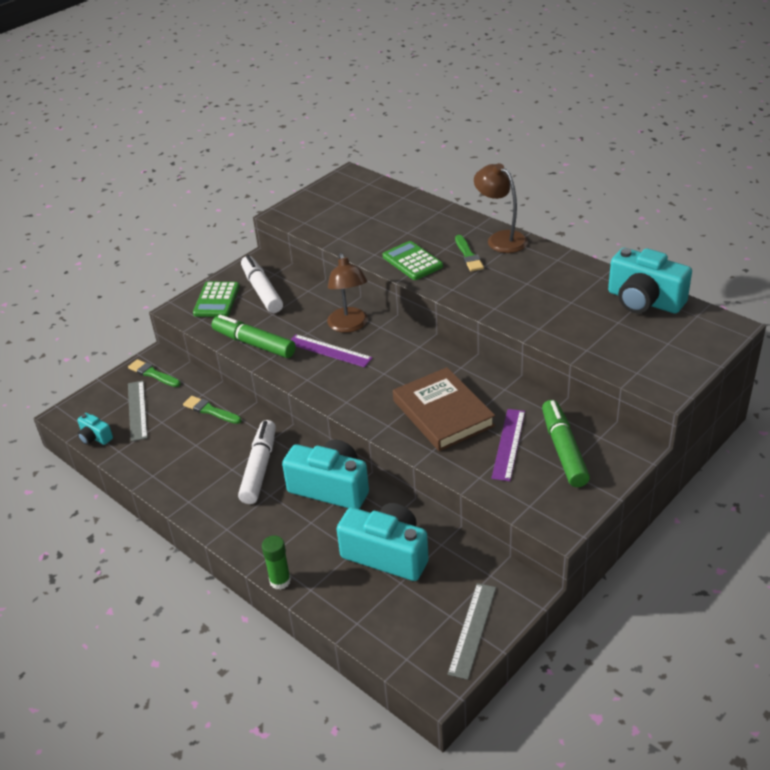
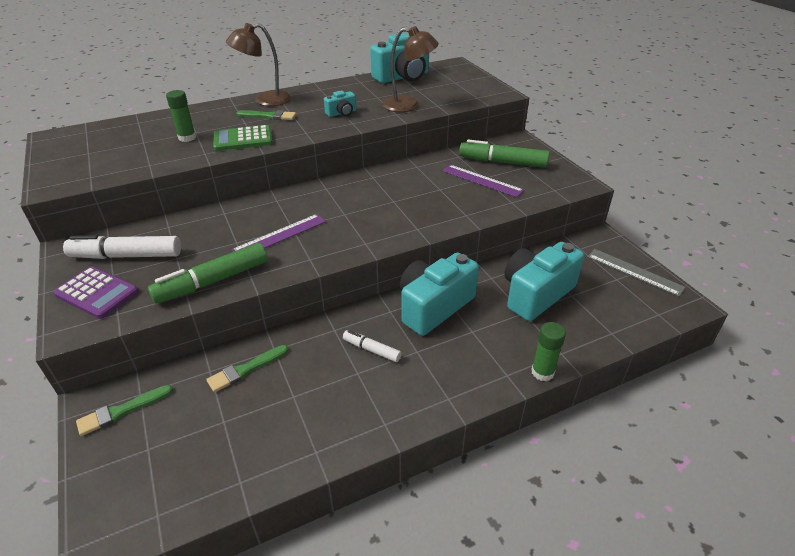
camera: 70 degrees left, 0 degrees up
turquoise camera [77,413,113,445] -> turquoise camera moved to [324,90,356,117]
grey ruler [128,381,148,442] -> none
green calculator [193,281,240,317] -> purple calculator [53,267,139,319]
white marker [238,420,276,504] -> white marker [343,330,402,362], size x0.54
brown lamp [327,253,368,333] -> brown lamp moved to [382,26,439,112]
brown book [393,367,495,451] -> none
none -> green glue stick [166,90,196,142]

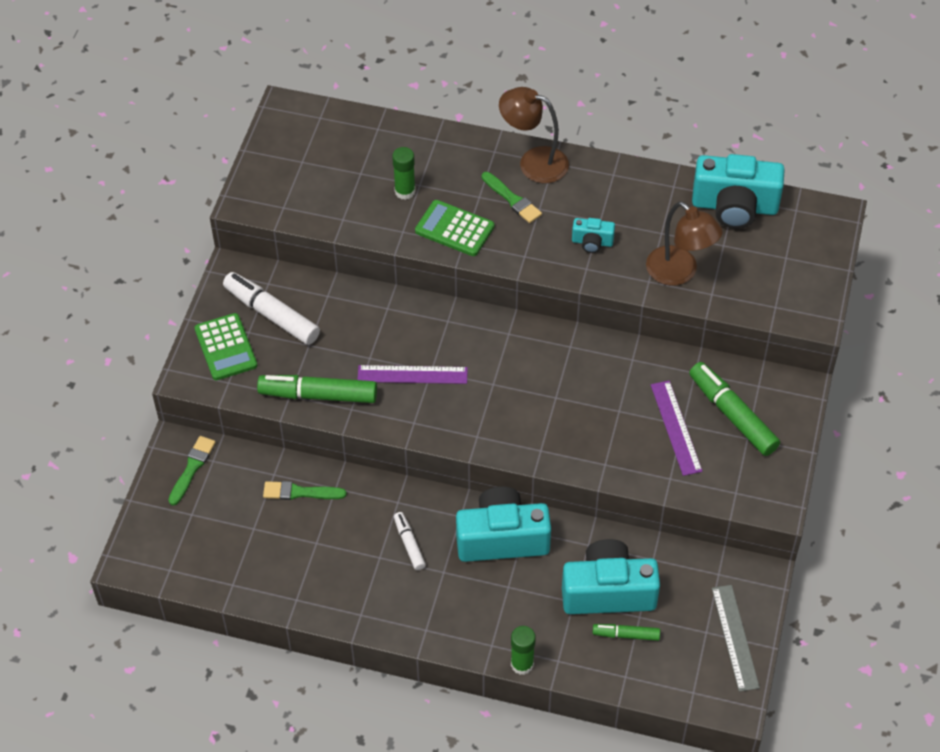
camera: 40 degrees right, 15 degrees up
purple calculator [53,267,139,319] -> green calculator [195,313,257,380]
green brush [76,385,173,436] -> green brush turned 105 degrees clockwise [168,436,216,506]
none -> green marker [593,624,660,641]

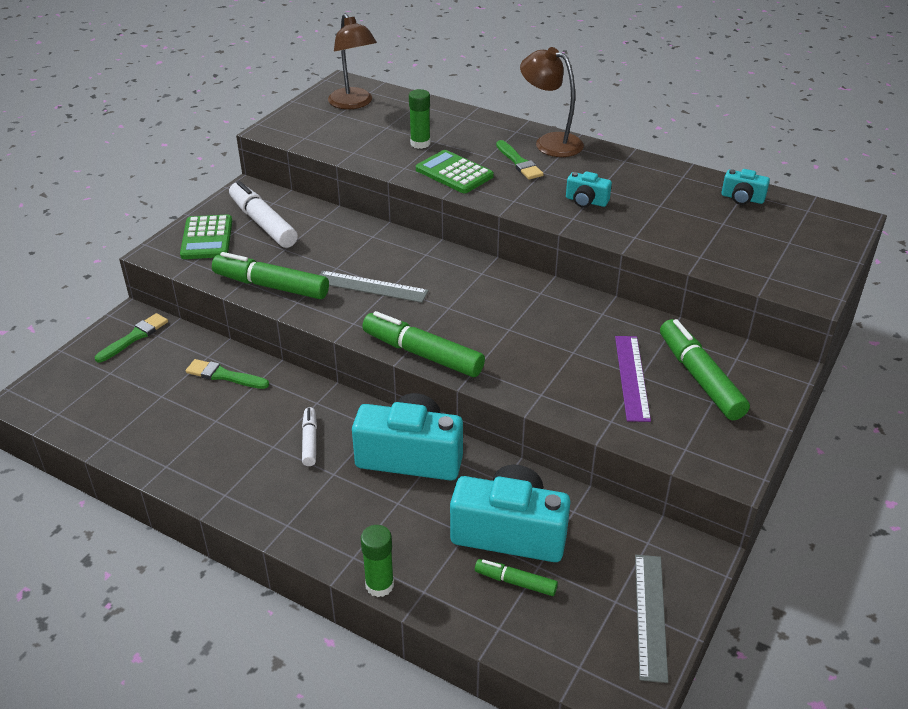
camera: 15 degrees right, 15 degrees down
purple ruler [357,365,468,384] -> grey ruler [320,271,429,303]
brown lamp [646,201,723,286] -> brown lamp moved to [328,13,377,109]
turquoise camera [692,154,785,229] -> turquoise camera [721,169,770,205], size x0.47
none -> green marker [362,311,485,377]

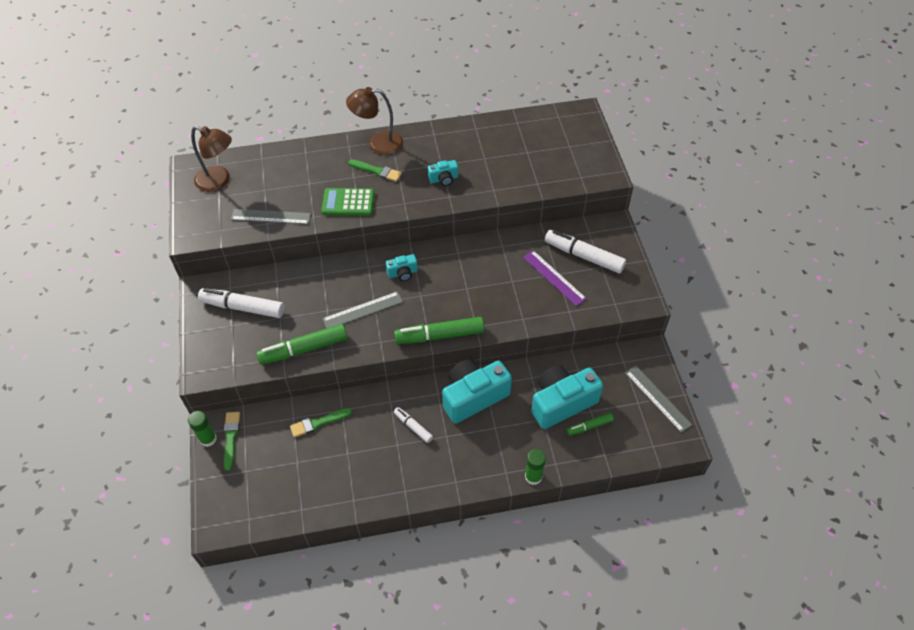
camera: 40 degrees left, 15 degrees up
green calculator [180,214,232,259] -> none
green glue stick [409,89,430,149] -> green glue stick moved to [188,411,217,447]
green marker [660,319,750,420] -> white marker [545,230,626,273]
turquoise camera [721,169,770,205] -> turquoise camera moved to [386,254,418,281]
none -> grey ruler [231,209,311,224]

